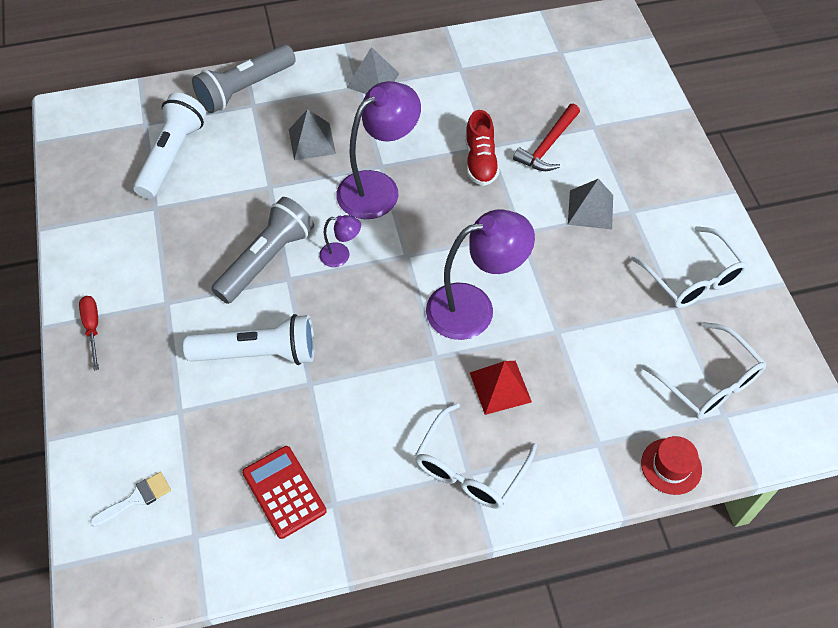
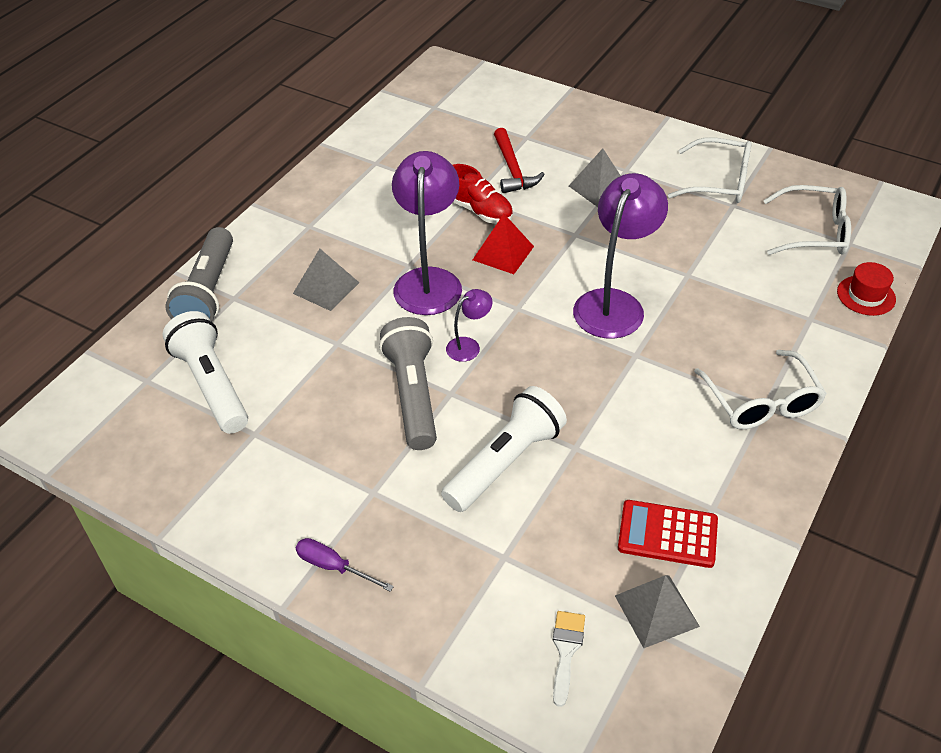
camera: 45 degrees left, 10 degrees down
red screwdriver [79,296,99,371] -> purple screwdriver [296,538,394,592]
grey pyramid [346,47,400,94] -> grey pyramid moved to [615,575,700,648]
red pyramid [470,361,532,415] -> red pyramid moved to [473,214,534,274]

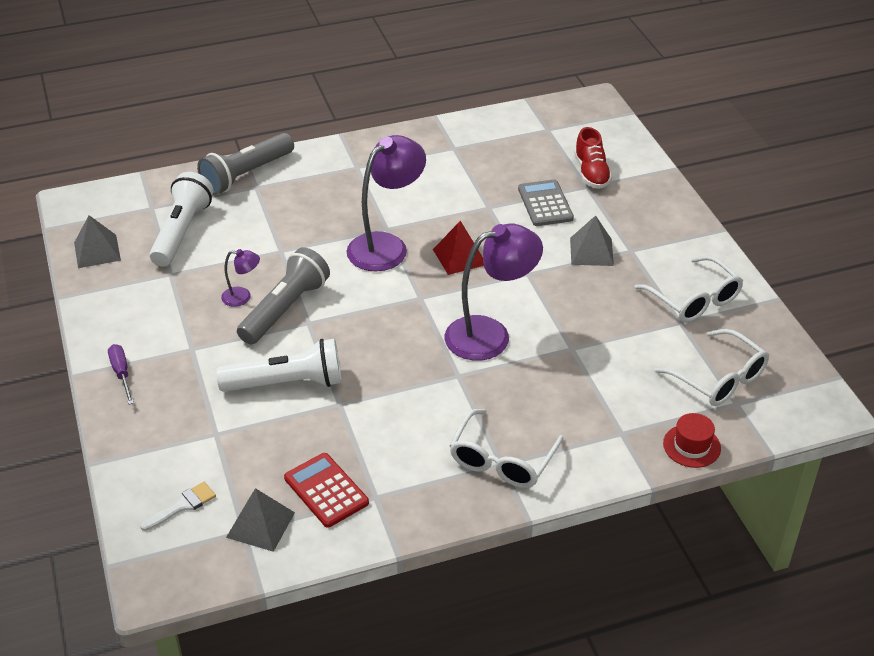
camera: 40 degrees right, 5 degrees down
grey pyramid [293,249,359,311] -> grey pyramid moved to [74,215,121,268]
purple lamp [446,289,493,362] -> purple lamp moved to [221,249,260,307]
red shoe [453,164,513,224] -> red shoe moved to [574,127,612,189]
red hammer [494,128,544,193] -> grey calculator [518,179,574,226]

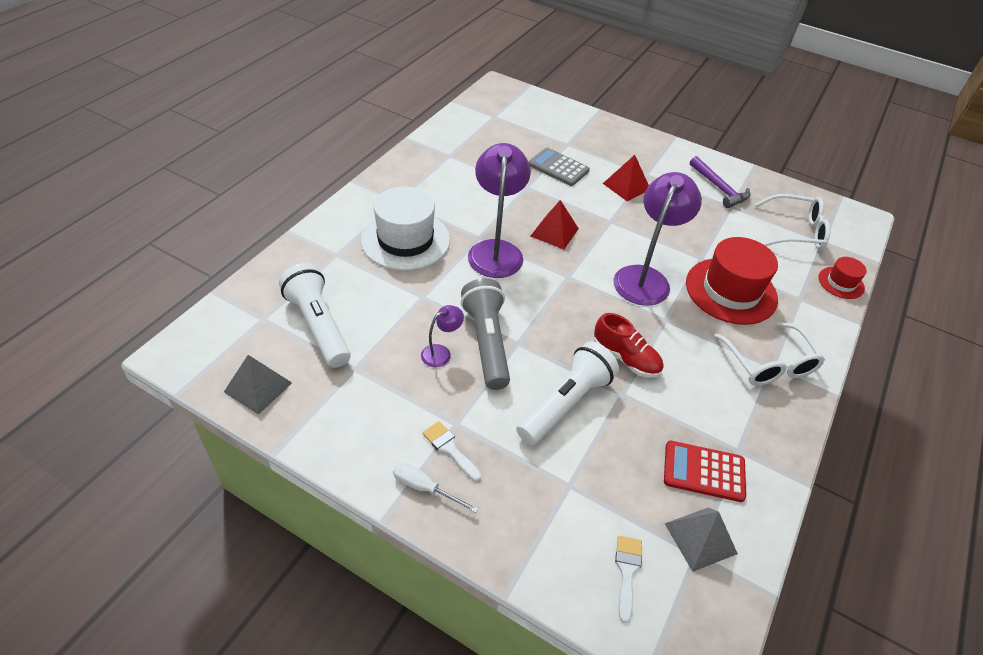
camera: 45 degrees left, 5 degrees up
purple screwdriver [108,344,134,404] -> white screwdriver [393,462,478,513]
grey flashlight [197,133,294,195] -> none
grey pyramid [570,215,614,266] -> red pyramid [603,155,649,201]
red shoe [574,127,612,189] -> red shoe moved to [594,313,663,378]
white glasses [634,255,743,322] -> purple hammer [690,156,751,208]
none -> white hat [361,186,450,271]
none -> white brush [422,421,481,481]
none -> red hat [686,237,778,325]

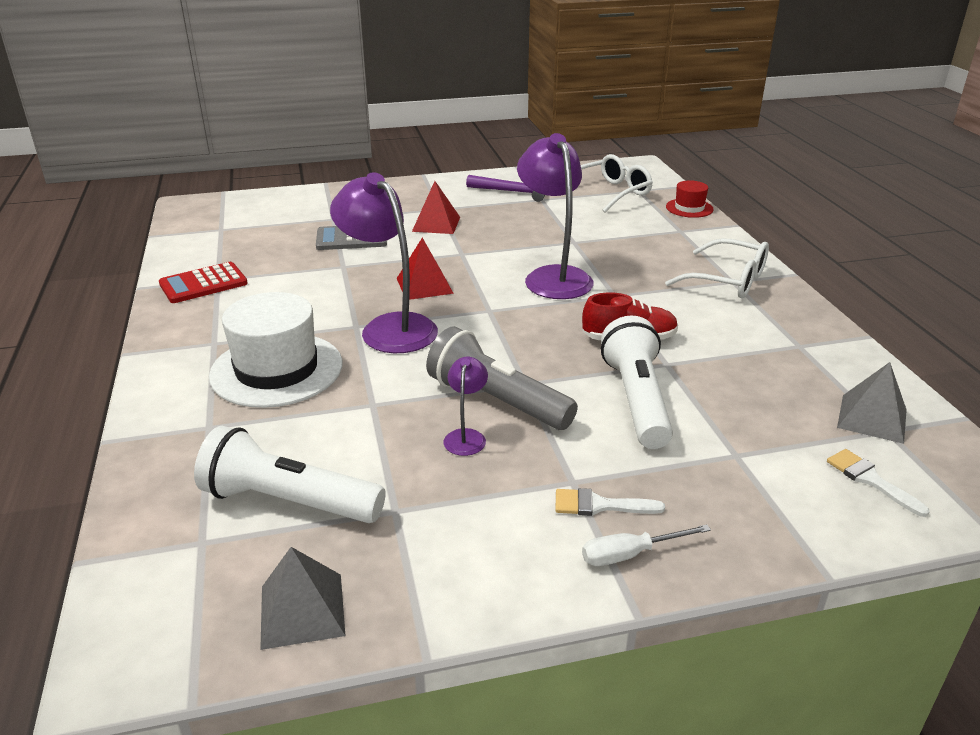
camera: 40 degrees left, 15 degrees down
red calculator [664,441,746,502] -> red calculator moved to [159,262,248,303]
red hat [686,237,778,325] -> none

